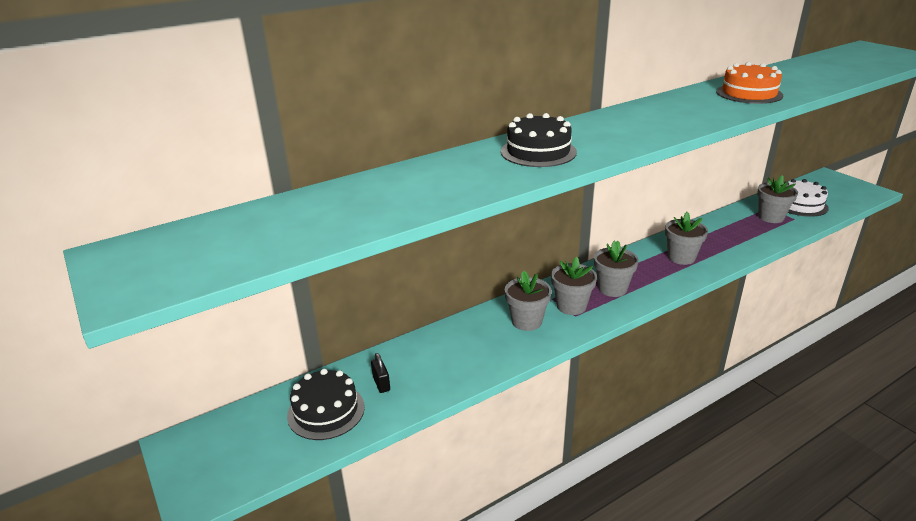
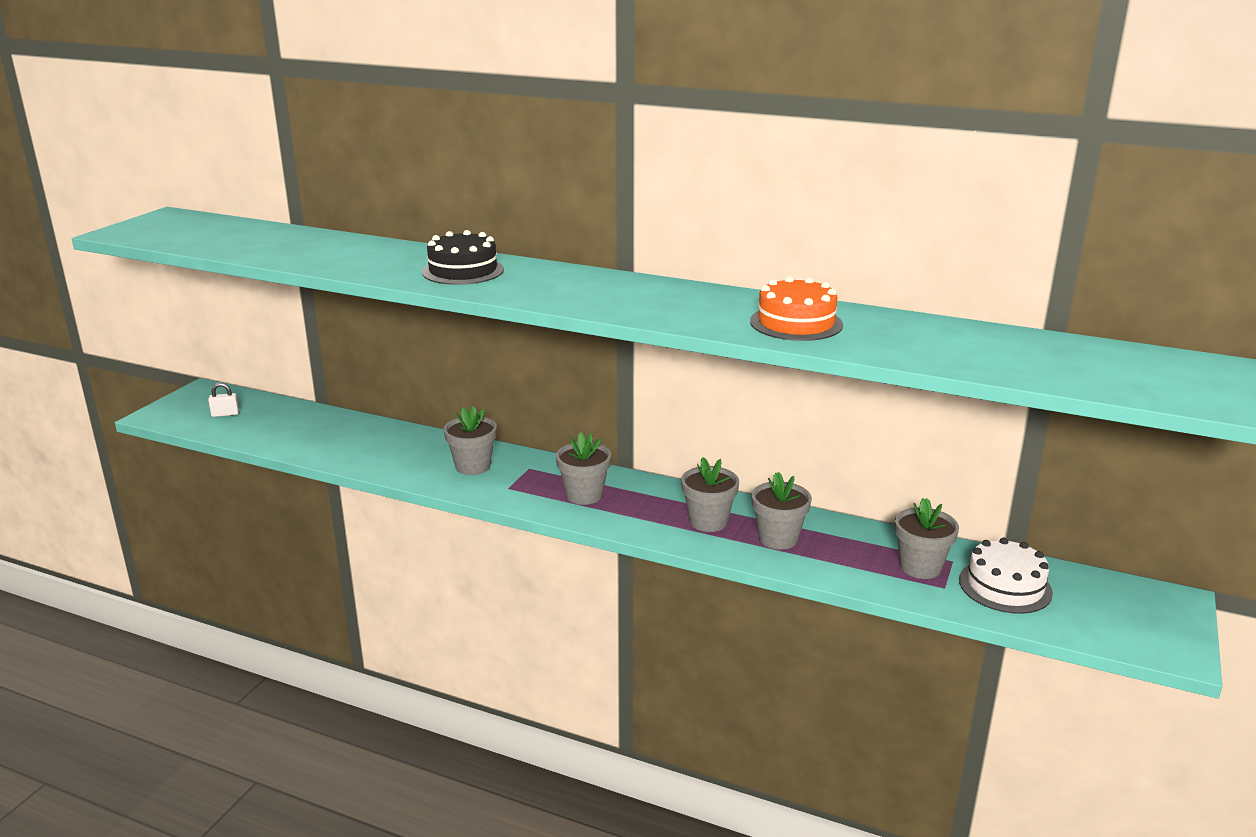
camera: 55 degrees right, 5 degrees down
black cake [287,369,365,440] -> none
black padlock [371,353,390,393] -> none
grey flower pot [551,257,597,315] -> grey flower pot moved to [752,472,812,550]
none -> white padlock [208,383,239,417]

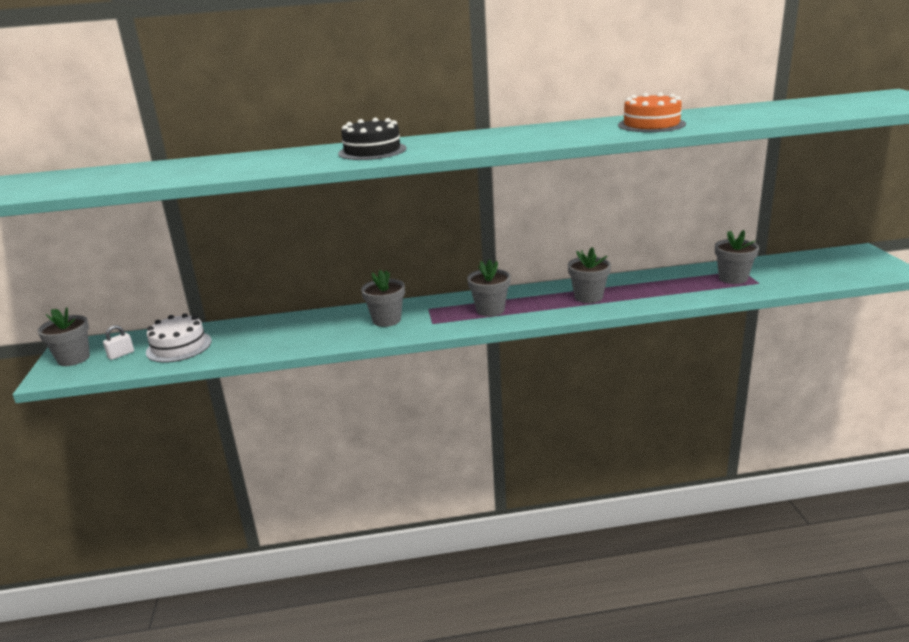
camera: 30 degrees left, 0 degrees up
grey flower pot [752,472,812,550] -> grey flower pot moved to [37,307,90,366]
white cake [959,538,1053,614] -> white cake moved to [146,313,212,363]

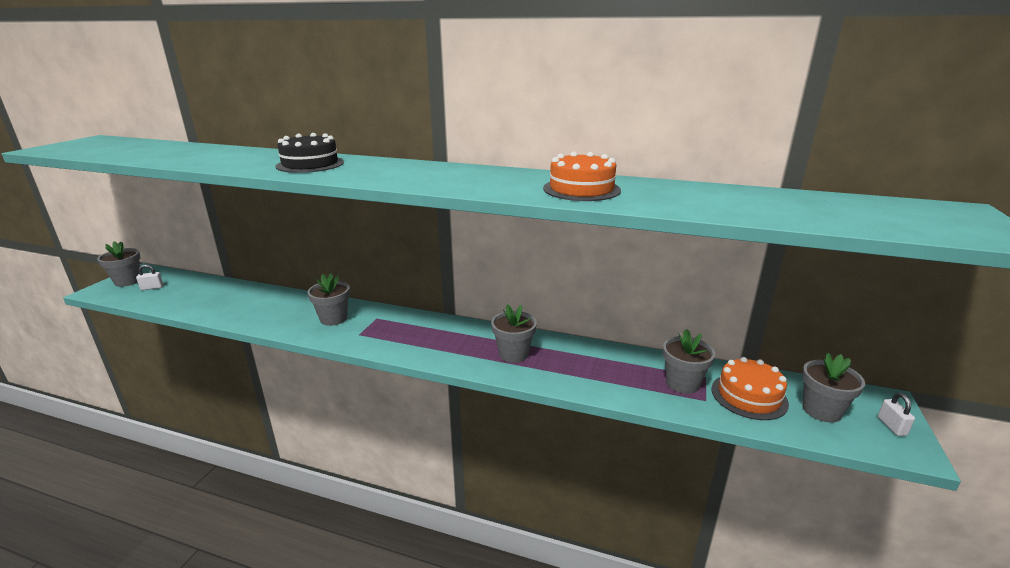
camera: 25 degrees right, 0 degrees up
white cake [146,313,212,363] -> none
grey flower pot [467,259,511,316] -> grey flower pot moved to [802,353,865,423]
none -> orange cake [711,357,789,420]
none -> white padlock [878,393,915,436]

